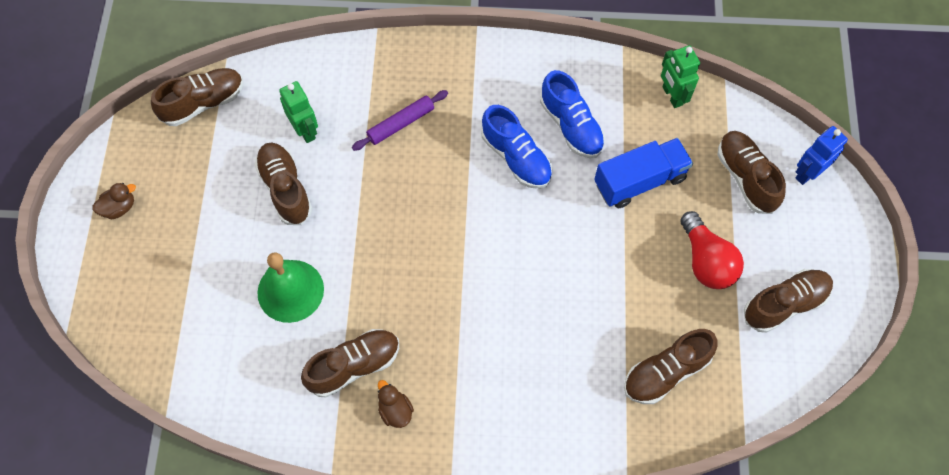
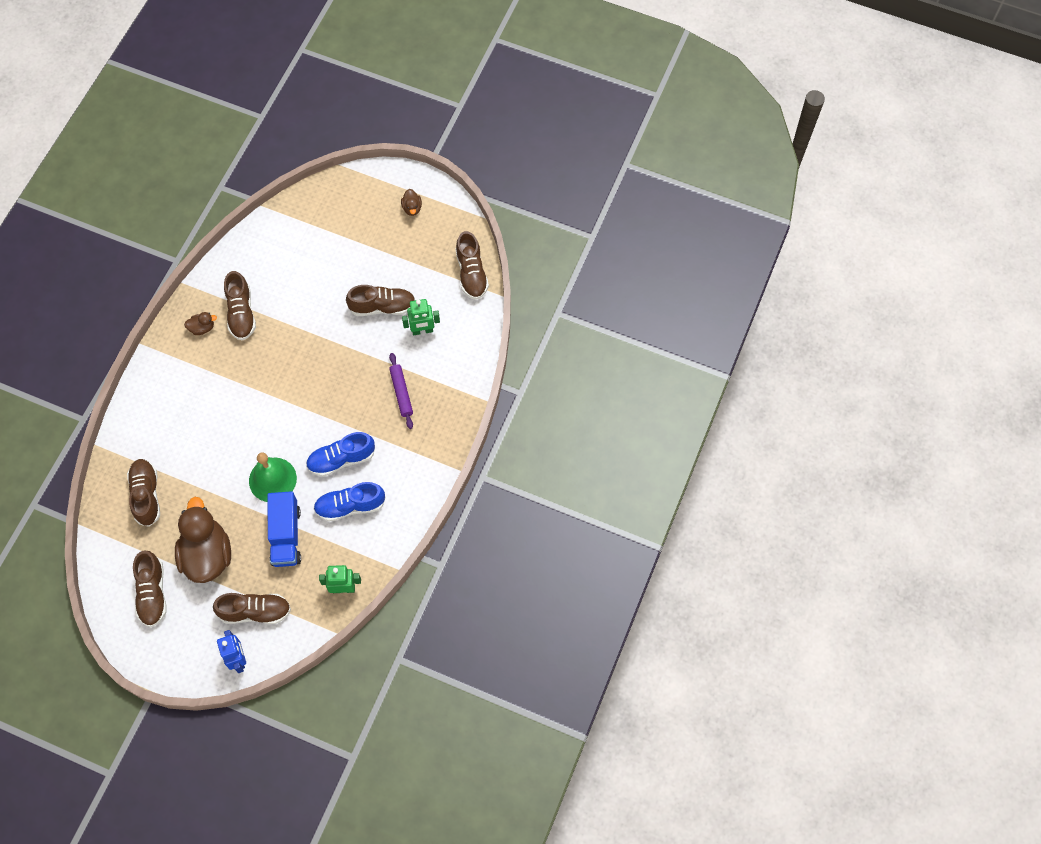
camera: 110 degrees right, 0 degrees up
green bell [257,253,324,323] -> green bell moved to [249,453,297,502]
red light bulb [680,211,744,289] -> brown duck [175,497,231,583]

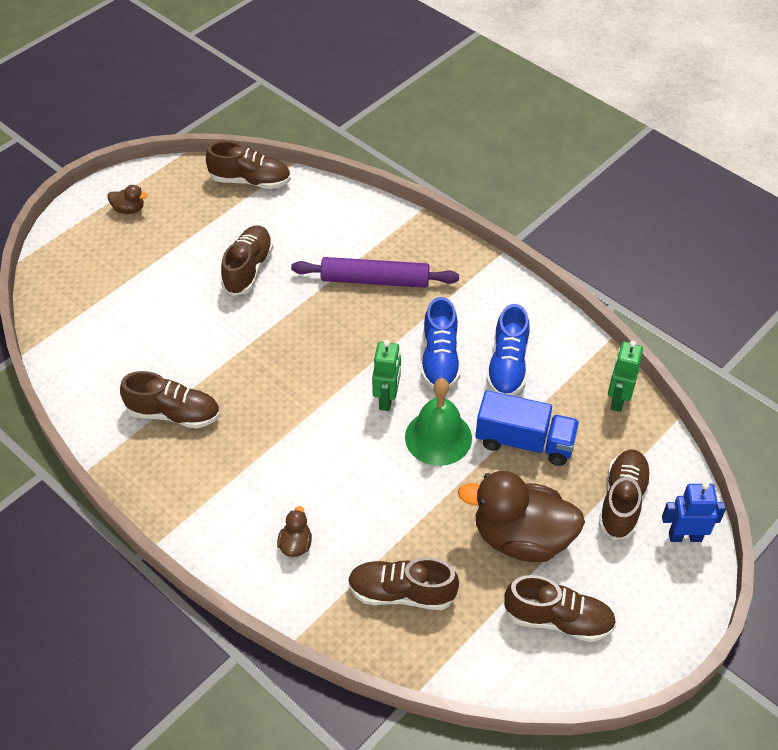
camera: 70 degrees left, 15 degrees down
brown duck [184,312,217,335] -> brown duck moved to [277,506,312,557]
purple rolling pin [389,353,413,429] -> purple rolling pin [291,257,459,288], size x1.52
green robot [402,299,440,335] -> green robot moved to [372,340,401,411]

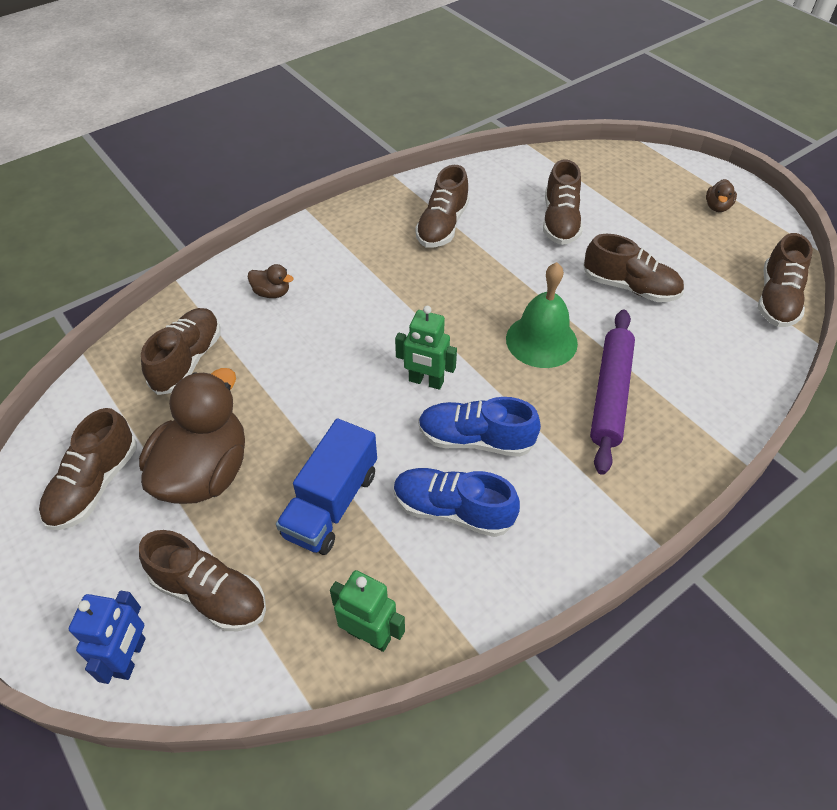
camera: 100 degrees right, 0 degrees up
green bell [405,378,472,466] -> green bell moved to [506,262,578,368]
none -> brown shoe [543,159,583,245]

